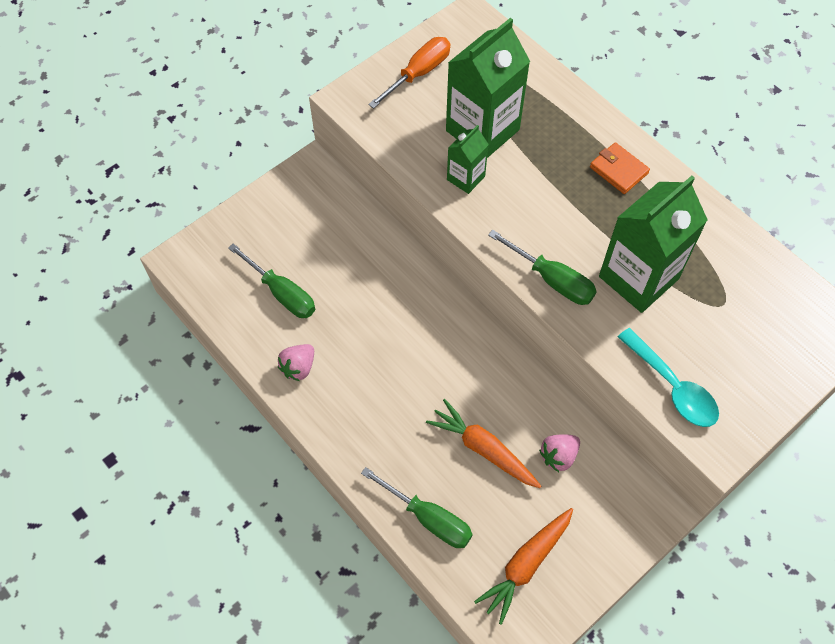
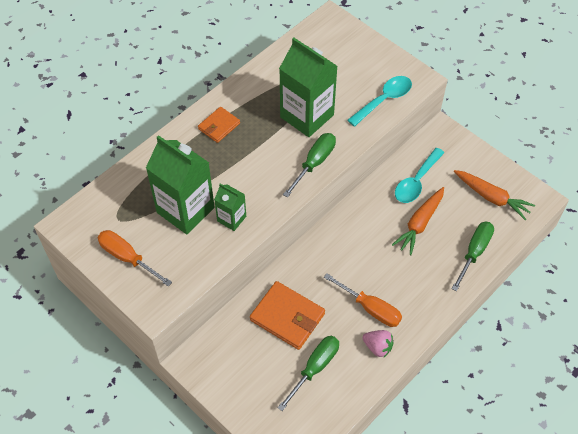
camera: 95 degrees left, 5 degrees down
pink strawberry [539,434,580,472] -> turquoise spoon [395,148,444,203]
none -> orange wallet [250,281,325,350]
none -> orange screwdriver [324,274,402,327]

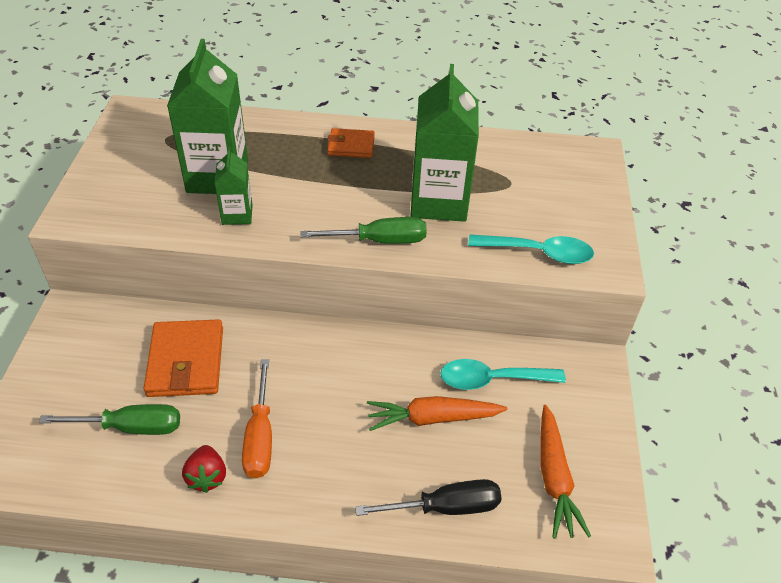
camera: 50 degrees right, 10 degrees down
orange screwdriver [98,230,172,286] -> none
pink strawberry [363,330,394,357] -> red strawberry [182,445,226,493]
green screwdriver [452,222,494,291] -> black screwdriver [355,479,502,516]

